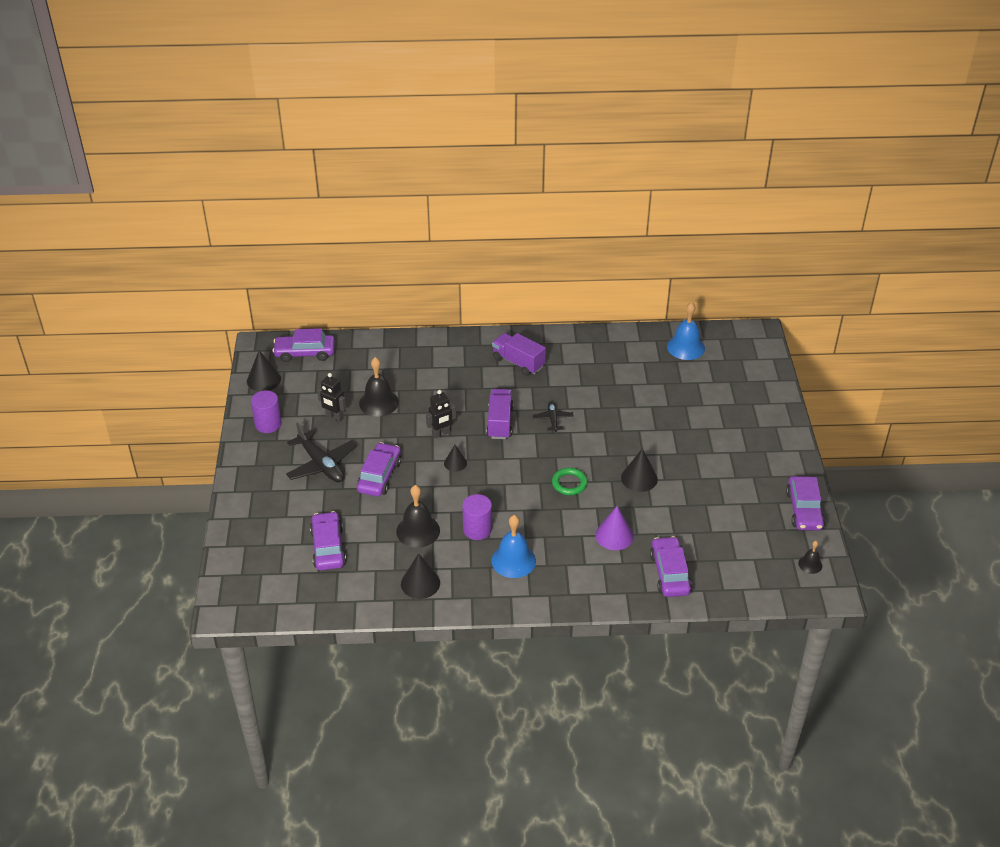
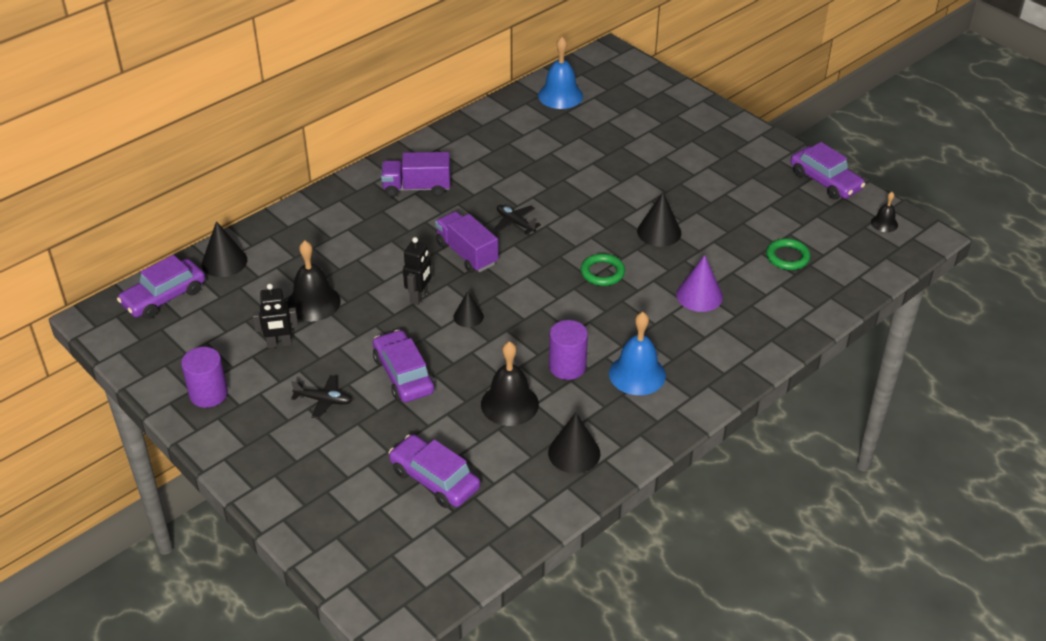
camera: 40 degrees left, 0 degrees up
black cone [247,350,281,391] -> black cone moved to [202,221,247,277]
black plane [286,422,356,482] -> black plane [291,375,352,419], size x0.55
purple car [650,536,692,597] -> none
none -> green ring [766,238,811,270]

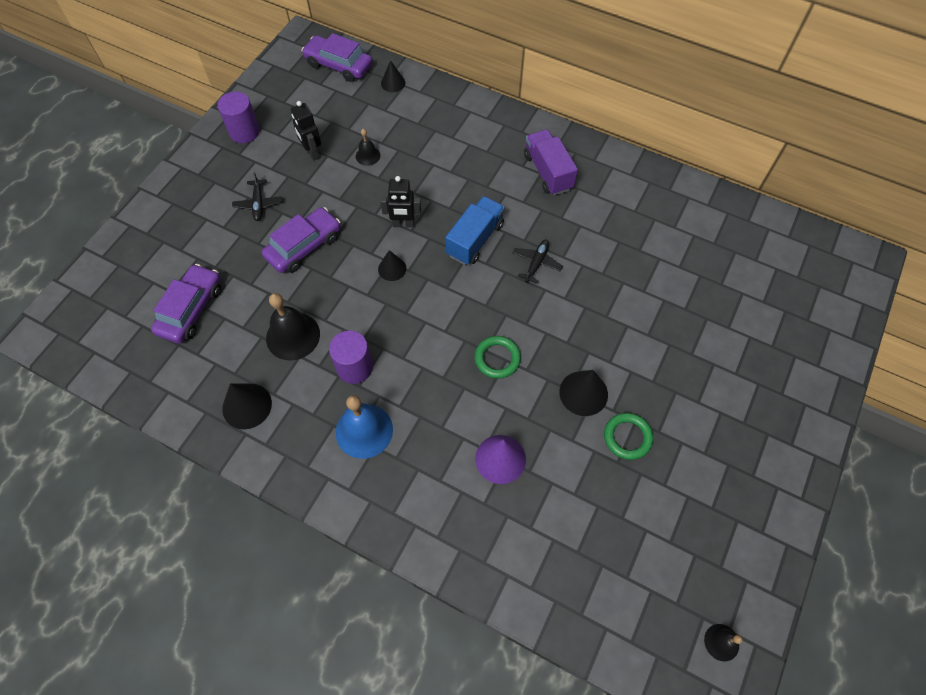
camera: 70 degrees right, 20 degrees up
black cone [202,221,247,277] -> black cone [381,60,405,92], size x0.64
black bell [287,240,341,322] -> black bell [356,129,380,166], size x0.53
purple truck [435,211,498,273] -> blue truck [445,196,505,265]
blue bell [538,37,583,109] -> none
green ring [766,238,811,270] -> green ring moved to [604,413,653,460]
purple car [791,142,865,200] -> none

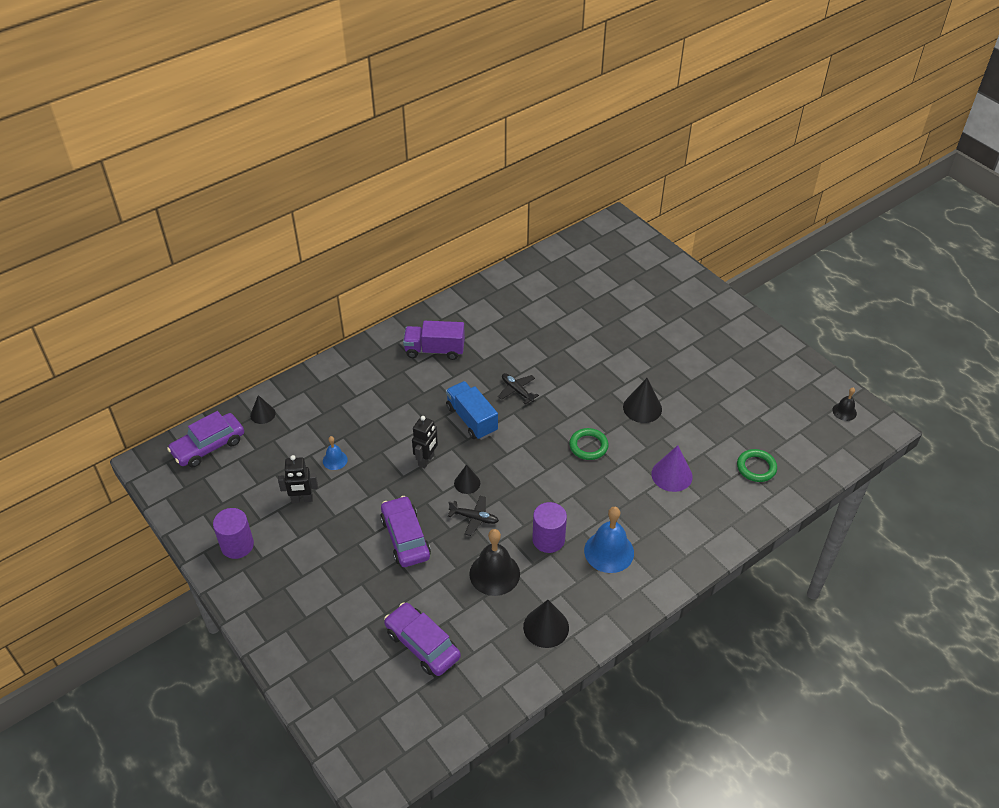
camera: 65 degrees left, 15 degrees down
black plane [232,172,282,221] -> black plane moved to [448,496,499,536]
black bell [356,129,380,166] -> blue bell [323,436,348,470]
green ring [604,413,653,460] -> green ring moved to [737,449,777,482]

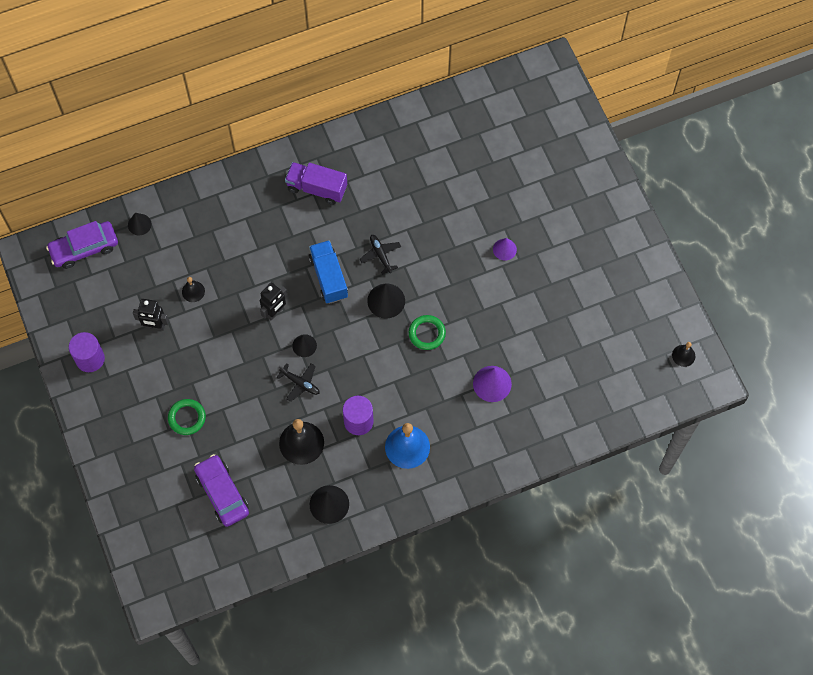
camera: 15 degrees right, 20 degrees up
blue bell [323,436,348,470] -> black bell [182,277,205,302]
purple car [380,496,431,567] -> none
black cone [623,378,662,423] -> black cone moved to [367,283,405,318]
green ring [737,449,777,482] -> green ring moved to [168,399,206,435]
none -> purple cone [493,238,517,261]

